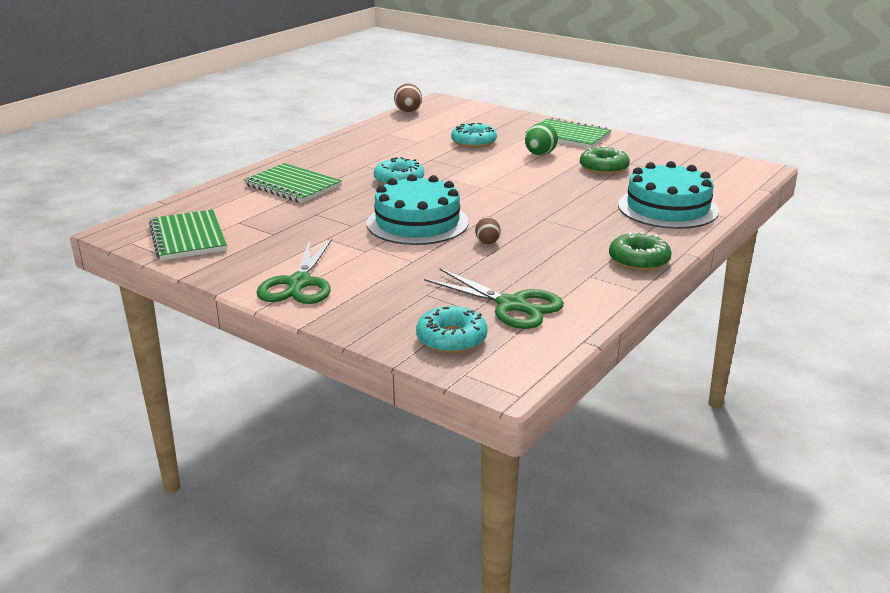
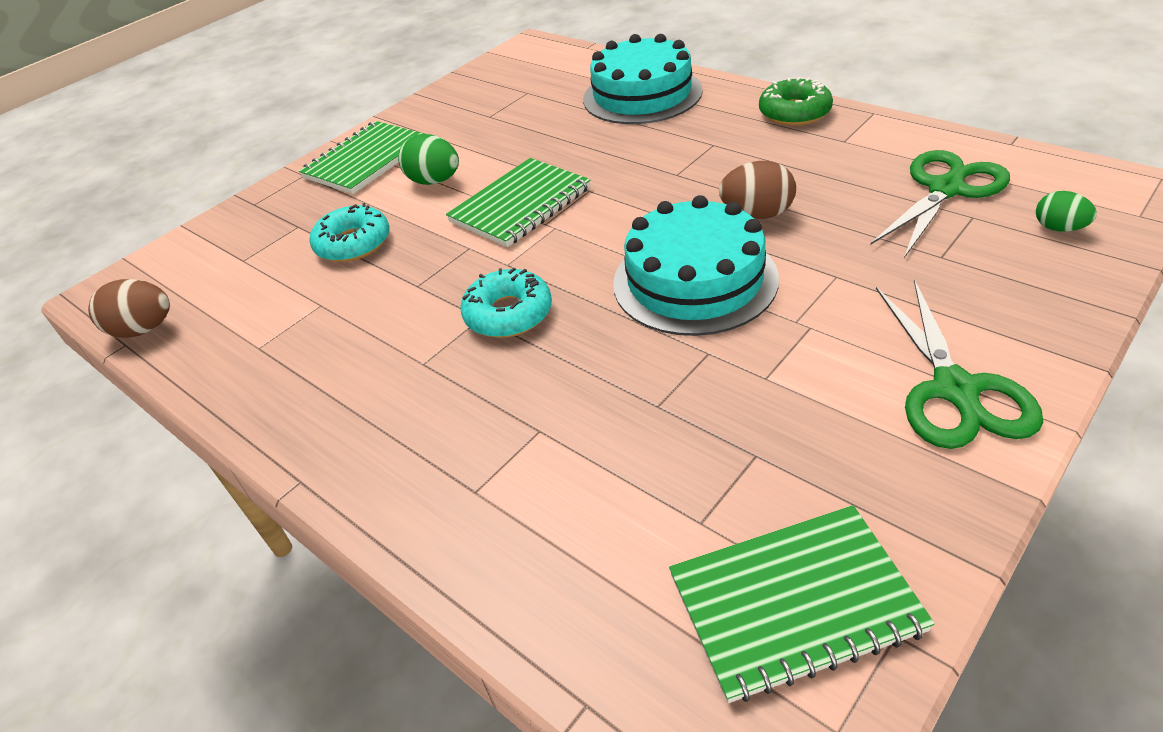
camera: 80 degrees left, 15 degrees up
green notebook [244,163,342,203] -> green notebook moved to [446,158,591,247]
green scissors [257,239,332,304] -> green scissors turned 75 degrees clockwise [876,279,1043,449]
turquoise donut [416,306,487,353] -> green egg [1036,191,1097,232]
brown egg [475,217,501,244] -> brown egg [719,161,796,219], size x1.56
green donut [580,146,630,175] -> none

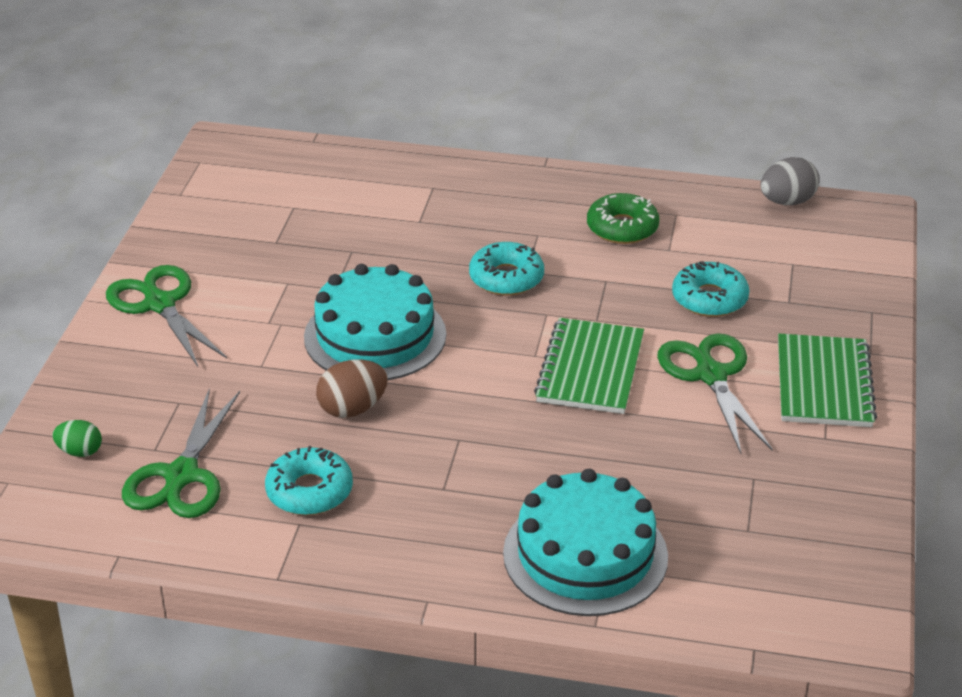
camera: 145 degrees right, 5 degrees down
brown egg [88,279,170,338] -> grey egg [761,157,820,205]
green egg [398,134,459,185] -> green scissors [657,333,773,453]
green notebook [669,505,935,703] -> none
green donut [759,77,833,126] -> green donut moved to [587,193,659,244]
none -> turquoise donut [265,446,353,515]

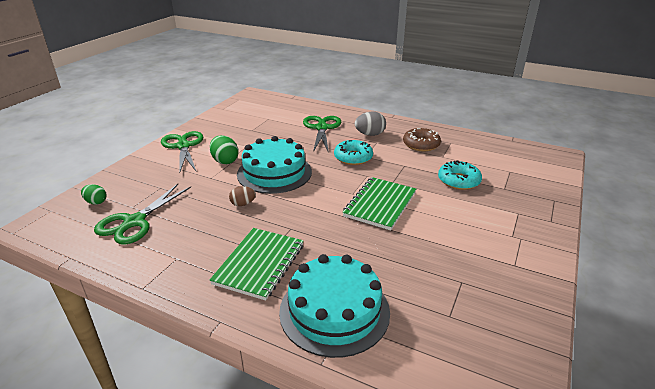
camera: 15 degrees right, 5 degrees down
turquoise donut [265,446,353,515] -> none
brown egg [316,359,388,418] -> brown egg [229,186,256,206], size x0.64
green donut [587,193,659,244] -> brown donut [403,128,441,151]
green scissors [657,333,773,453] -> green scissors moved to [303,116,341,153]
grey egg [761,157,820,205] -> grey egg moved to [355,112,386,136]
green notebook [778,334,877,427] -> green notebook moved to [210,228,303,301]
none -> green egg [210,135,239,164]

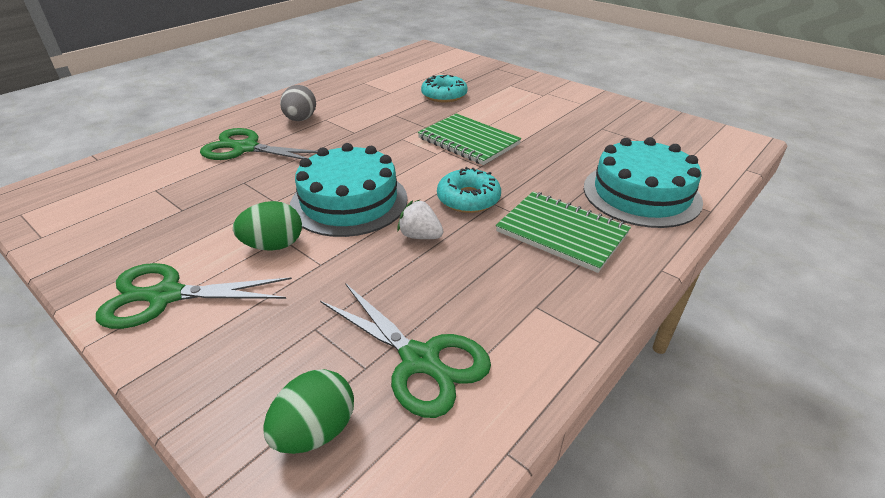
camera: 75 degrees left, 5 degrees up
green egg [81,184,106,205] -> green egg [263,369,354,454], size x1.56
brown egg [229,186,256,206] -> white strawberry [397,200,443,239]
turquoise donut [334,140,373,165] -> turquoise donut moved to [437,167,501,213]
brown donut [403,128,441,151] -> none

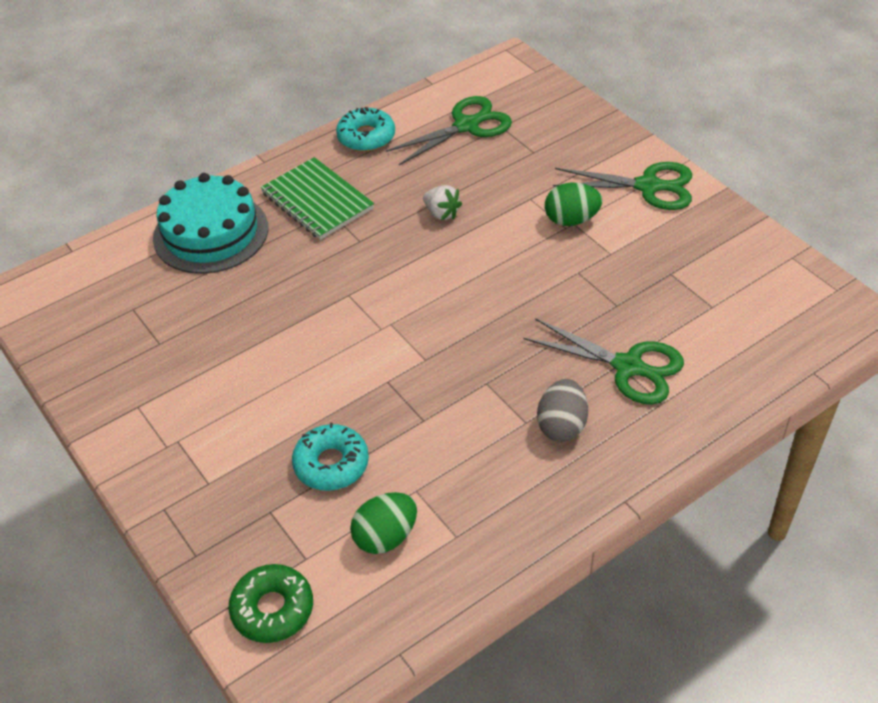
camera: 165 degrees left, 10 degrees up
green egg [263,369,354,454] -> green egg moved to [350,492,417,554]
turquoise cake [290,143,408,237] -> none
green scissors [320,283,491,418] -> green scissors turned 90 degrees clockwise [386,96,512,165]
green notebook [418,113,521,165] -> none
turquoise donut [437,167,501,213] -> turquoise donut moved to [336,107,395,152]
none -> green donut [229,564,313,643]

